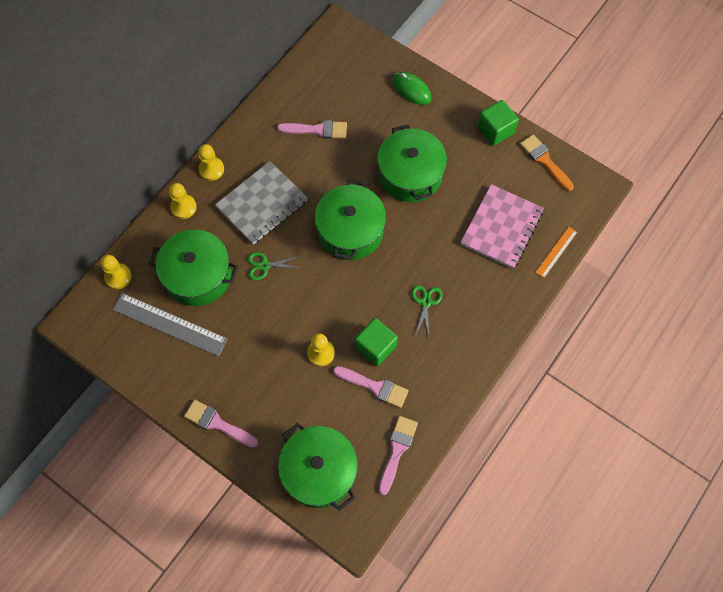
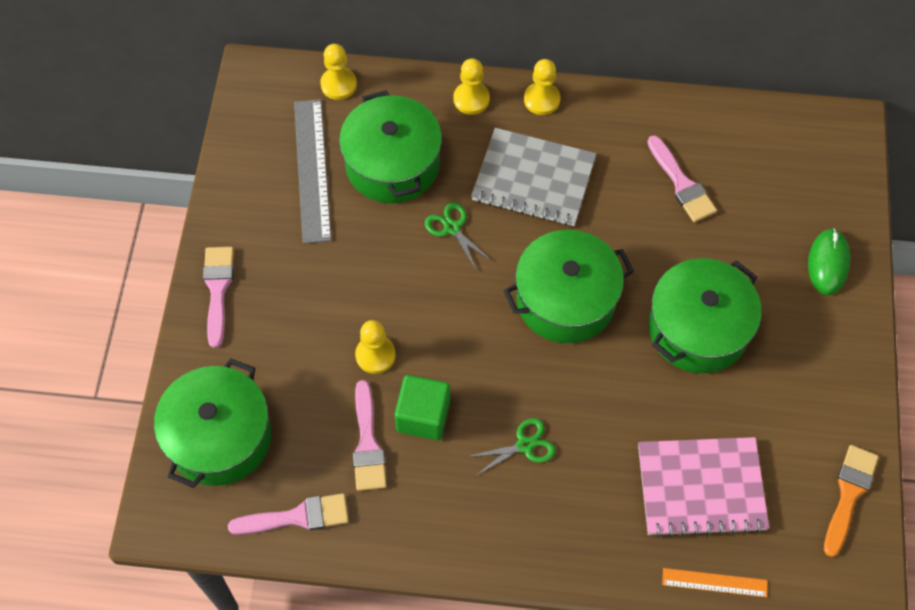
camera: 60 degrees right, 5 degrees down
green cube [477,100,519,146] -> none

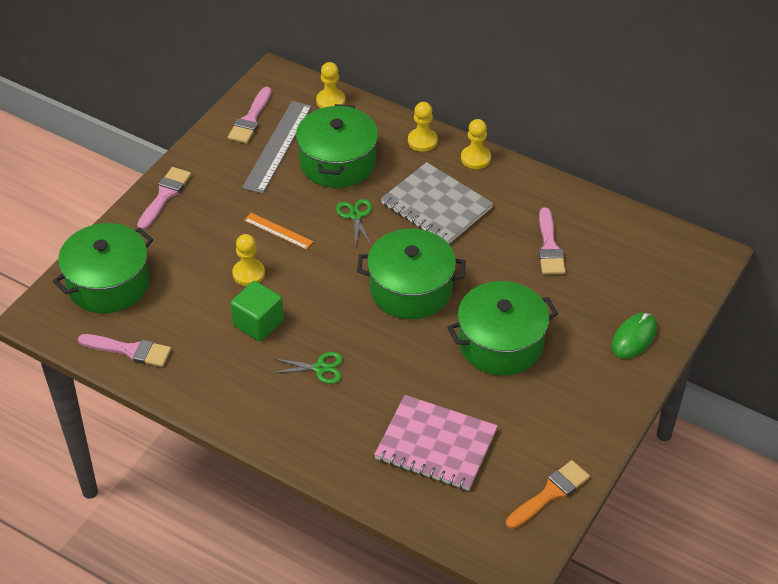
camera: 25 degrees right, 15 degrees down
pink brush [353,380,387,491] -> pink brush moved to [228,87,272,144]
orange ruler [662,568,768,597] -> orange ruler moved to [244,213,313,250]

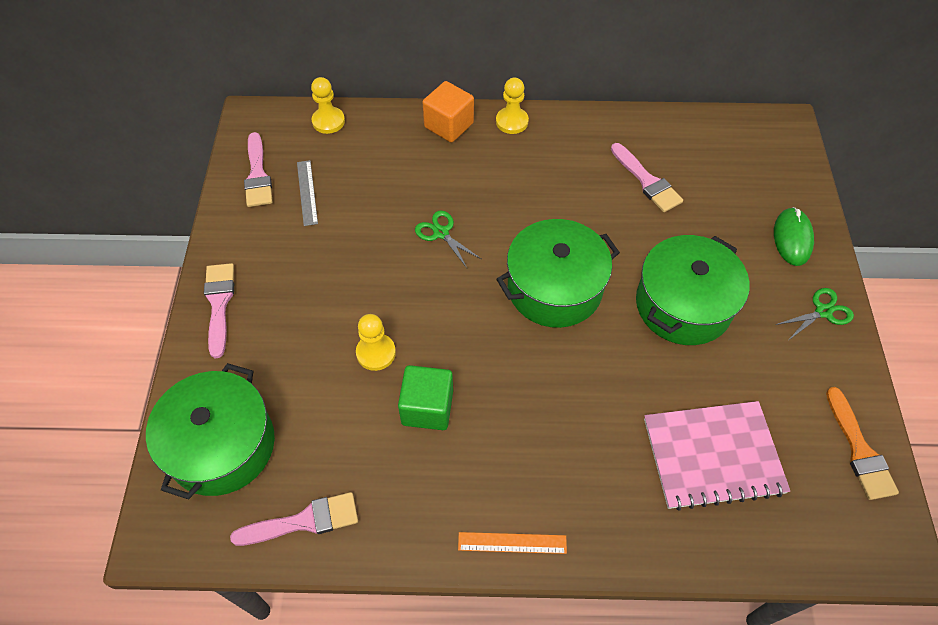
camera: 30 degrees left, 10 degrees up
grey ruler [242,101,312,194] -> grey ruler [297,160,318,226], size x0.54
orange ruler [244,213,313,250] -> orange ruler moved to [458,532,567,554]
green scissors [273,352,343,384] -> green scissors moved to [775,288,854,340]
green pot [296,104,378,188] -> none
grey notebook [381,162,493,244] -> none
yellow pawn [408,102,438,152] -> orange cube [423,81,474,143]
orange brush [506,460,590,529] -> orange brush turned 150 degrees clockwise [826,387,899,500]

